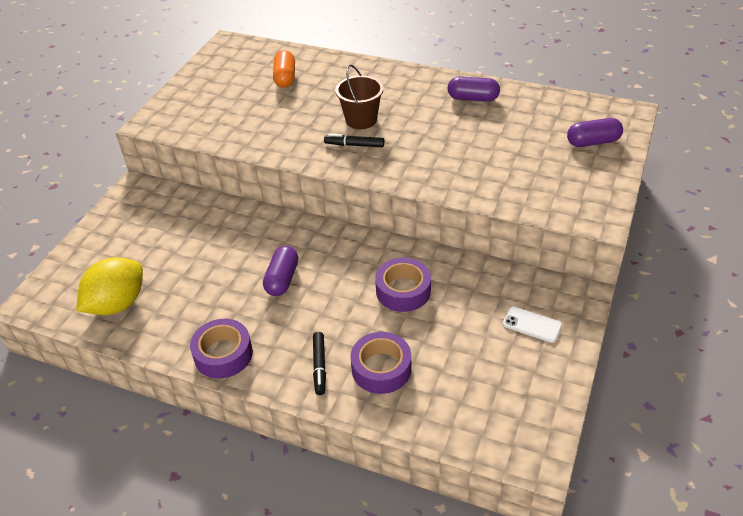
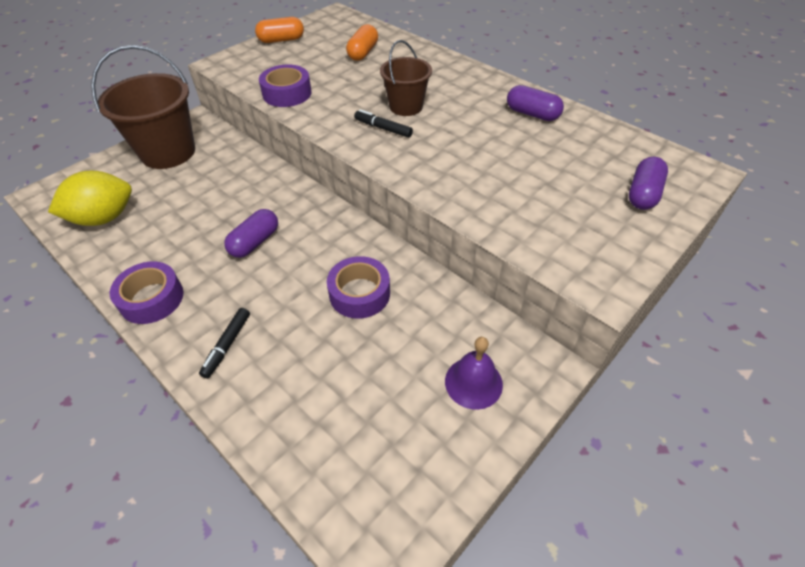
camera: 20 degrees right, 5 degrees up
purple tape [350,332,411,394] -> purple tape moved to [259,65,312,107]
white phone [503,307,562,343] -> purple bell [445,337,503,410]
purple capsule [567,118,623,147] -> purple capsule turned 75 degrees counterclockwise [629,157,668,210]
none -> brown bucket [91,45,195,169]
none -> orange capsule [255,17,304,43]

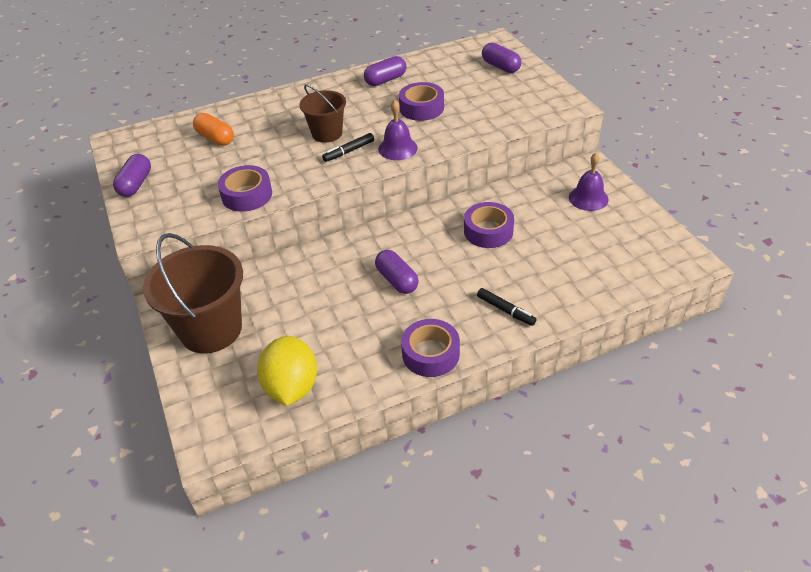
camera: 65 degrees left, 5 degrees down
orange capsule [255,17,304,43] -> purple capsule [113,154,151,197]
none -> purple bell [378,100,418,160]
none -> purple tape [399,82,444,121]

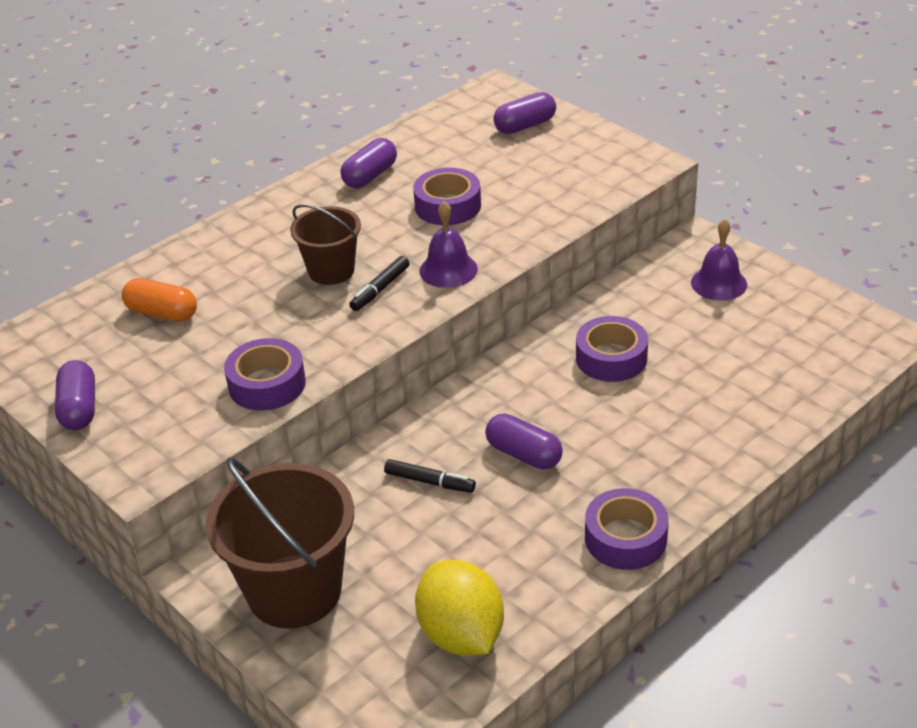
camera: 20 degrees left, 5 degrees down
black marker [477,288,537,326] -> black marker moved to [384,459,476,493]
purple capsule [482,43,521,73] -> purple capsule turned 60 degrees counterclockwise [493,92,556,134]

